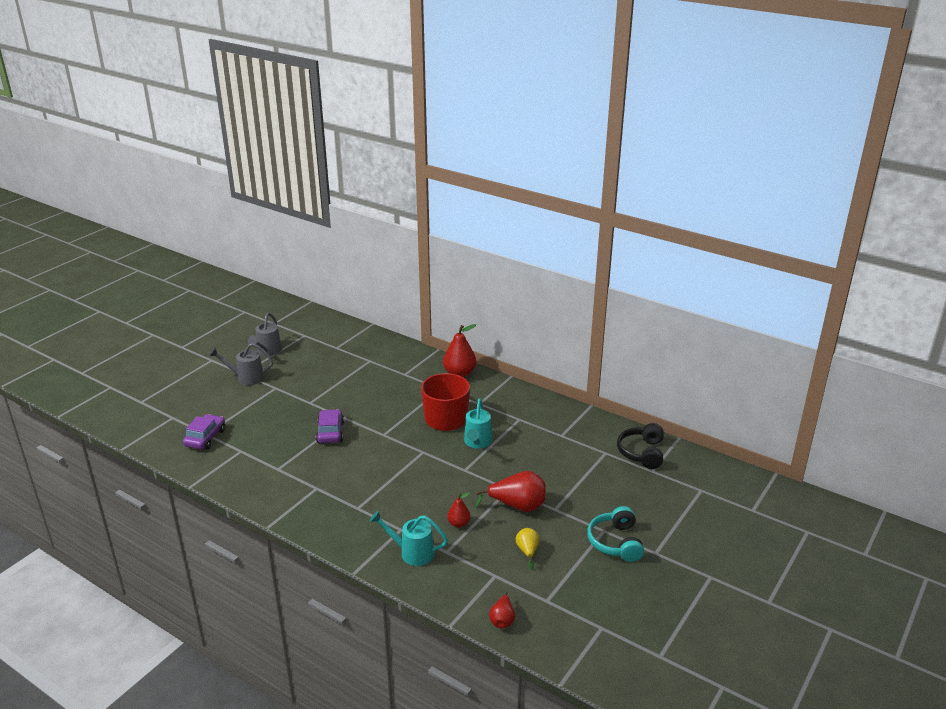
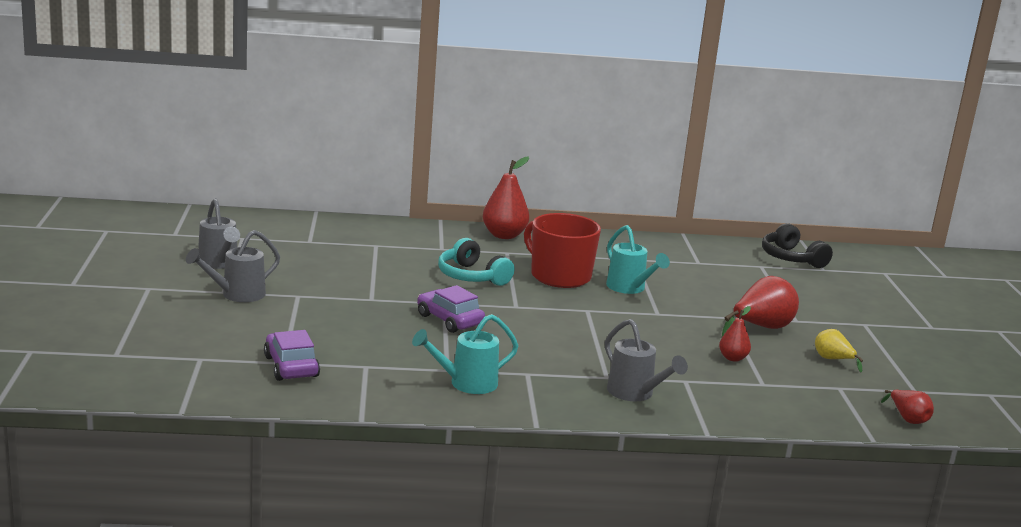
camera: 40 degrees left, 10 degrees down
turquoise watering can [370,511,448,566] -> turquoise watering can moved to [412,314,518,394]
turquoise headphones [587,506,644,562] -> turquoise headphones moved to [438,238,514,286]
none -> grey watering can [605,319,688,401]

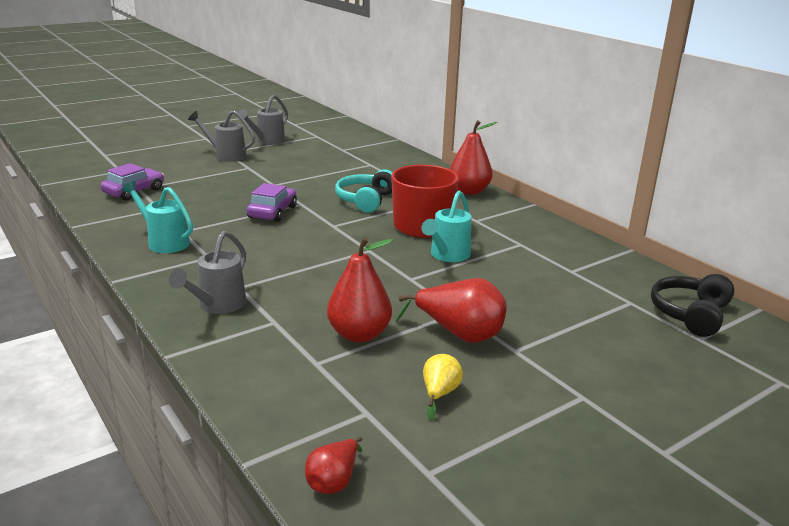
camera: 60 degrees right, 5 degrees up
red pear [719,306,751,362] -> red pear [327,237,393,343], size x1.80

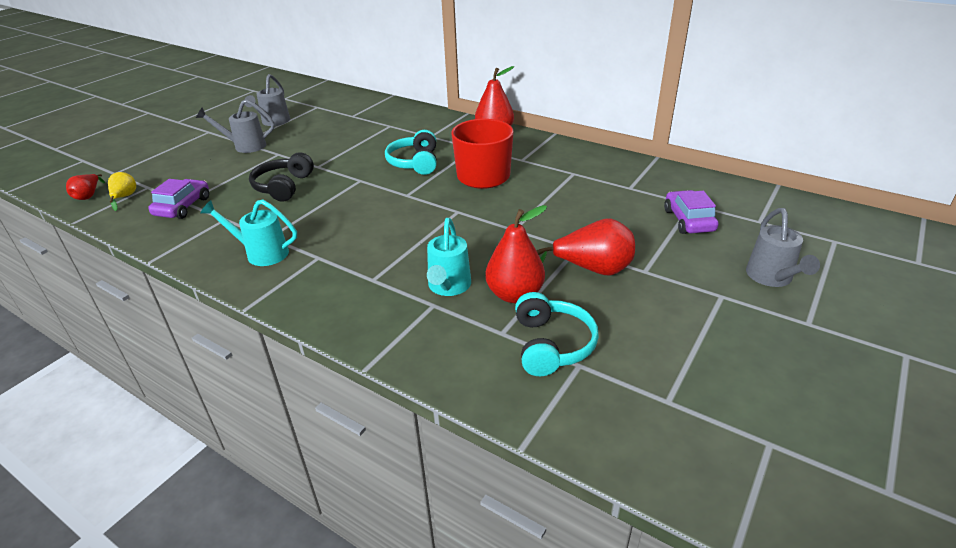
camera: 20 degrees left, 10 degrees up
grey watering can [169,231,246,314] -> grey watering can moved to [746,208,820,287]
purple car [247,183,297,222] -> purple car moved to [664,190,719,234]
red pear [305,437,362,494] -> red pear moved to [66,174,105,200]
turquoise watering can [421,191,471,262] -> turquoise watering can moved to [427,218,471,296]
yellow pear [423,354,463,420] -> yellow pear moved to [108,172,136,211]
black headphones [651,274,734,337] -> black headphones moved to [249,152,314,202]
none -> turquoise headphones [515,292,599,376]

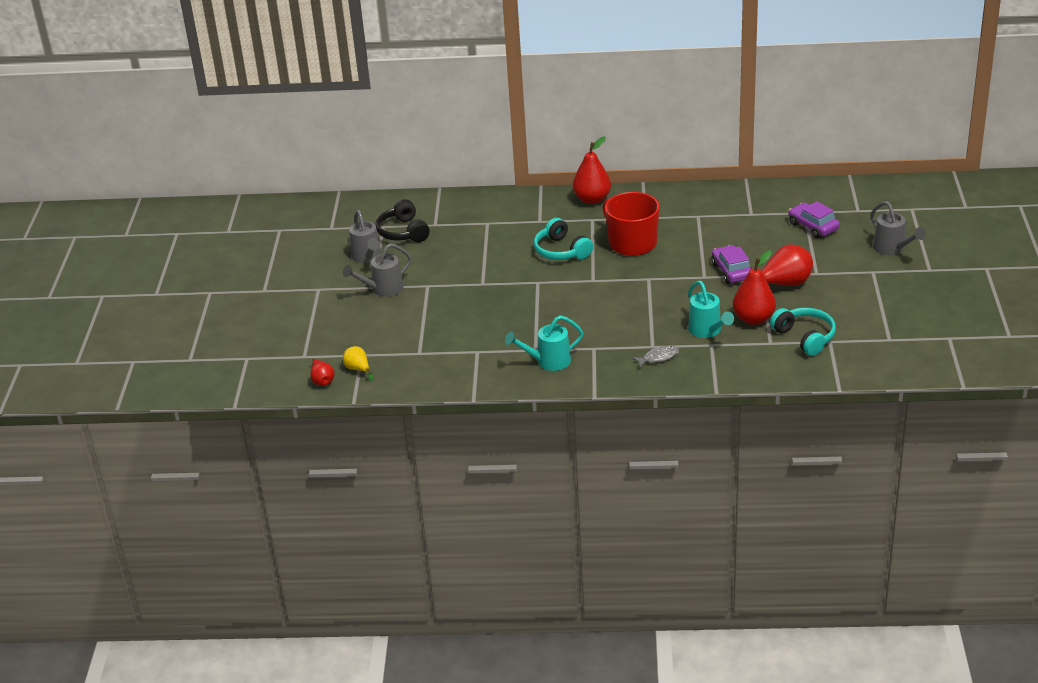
camera: 30 degrees left, 0 degrees up
purple car [148,179,209,219] -> purple car moved to [711,245,752,284]
black headphones [249,152,314,202] -> black headphones moved to [376,199,430,242]
none -> grey fish [632,346,679,368]

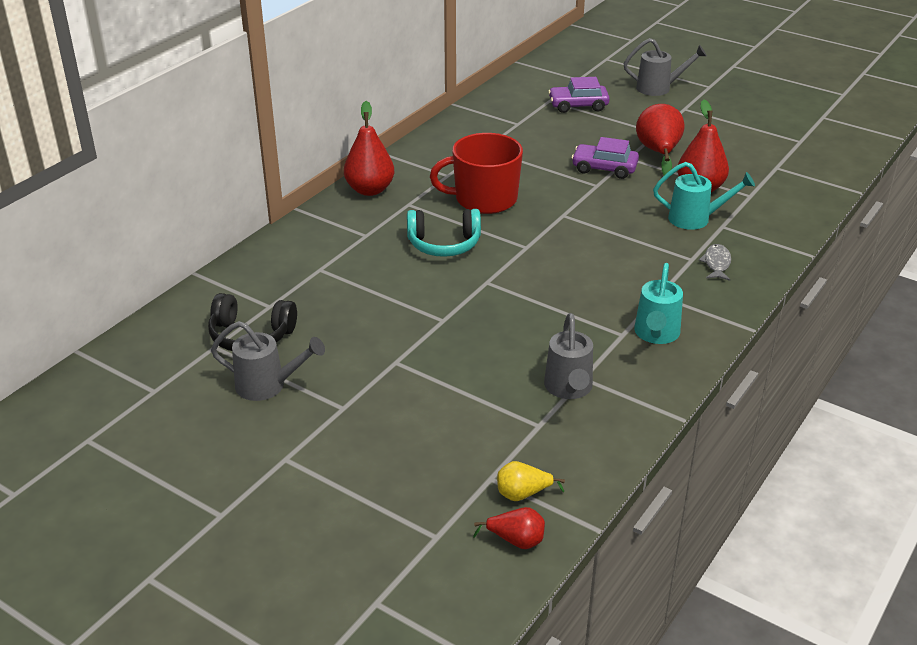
camera: 60 degrees left, 0 degrees up
grey watering can [343,243,411,297] -> grey watering can moved to [544,313,593,399]
turquoise headphones [770,308,836,356] -> none

